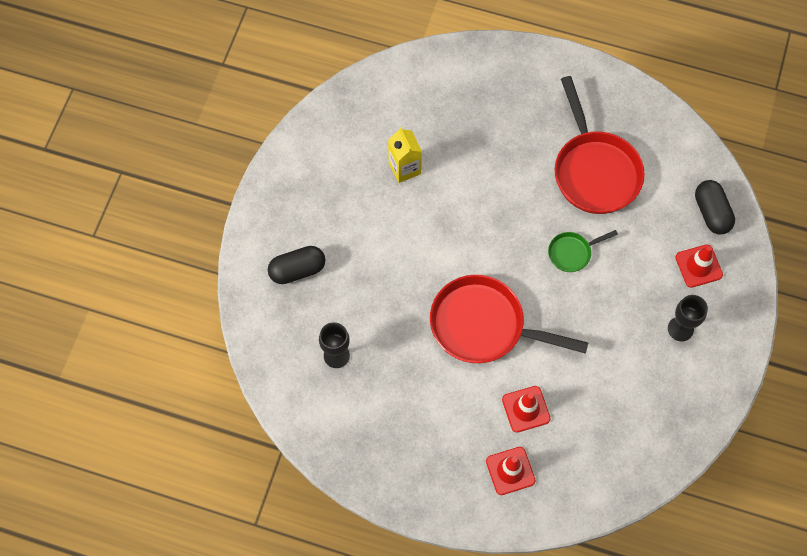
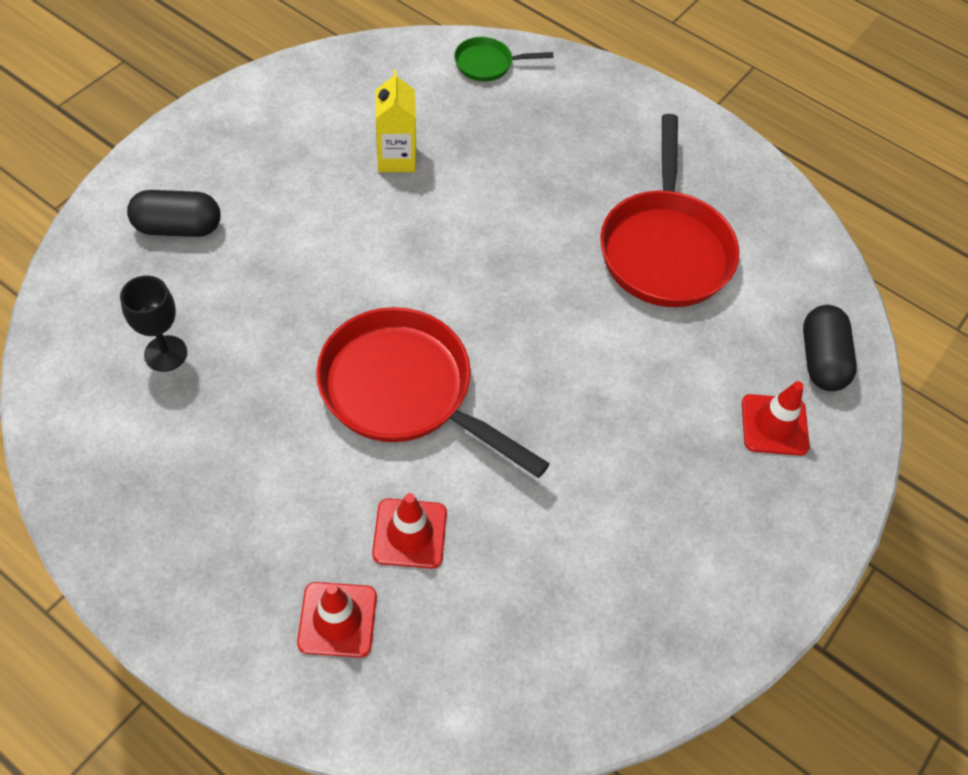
camera: 15 degrees right, 10 degrees down
green pan [548,230,618,272] -> green pan moved to [454,37,553,82]
black goblet [668,295,708,341] -> none

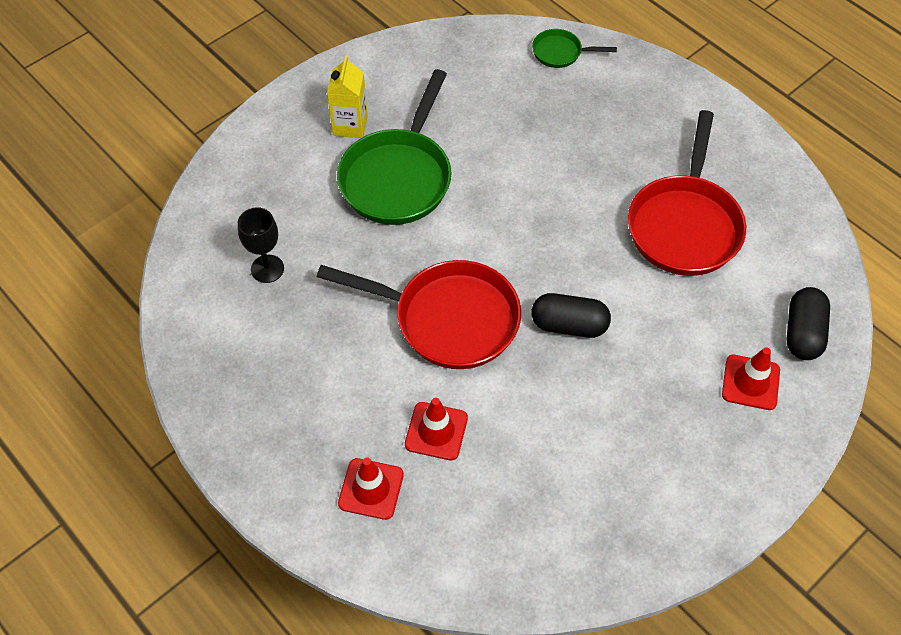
camera: 15 degrees right, 0 degrees up
black capsule [127,190,221,237] -> black capsule moved to [532,293,611,338]
red pan [316,307,550,478] -> red pan turned 150 degrees clockwise [317,260,521,369]
yellow carton [376,70,416,172] -> yellow carton moved to [327,56,368,138]
none -> green pan [337,69,451,225]

